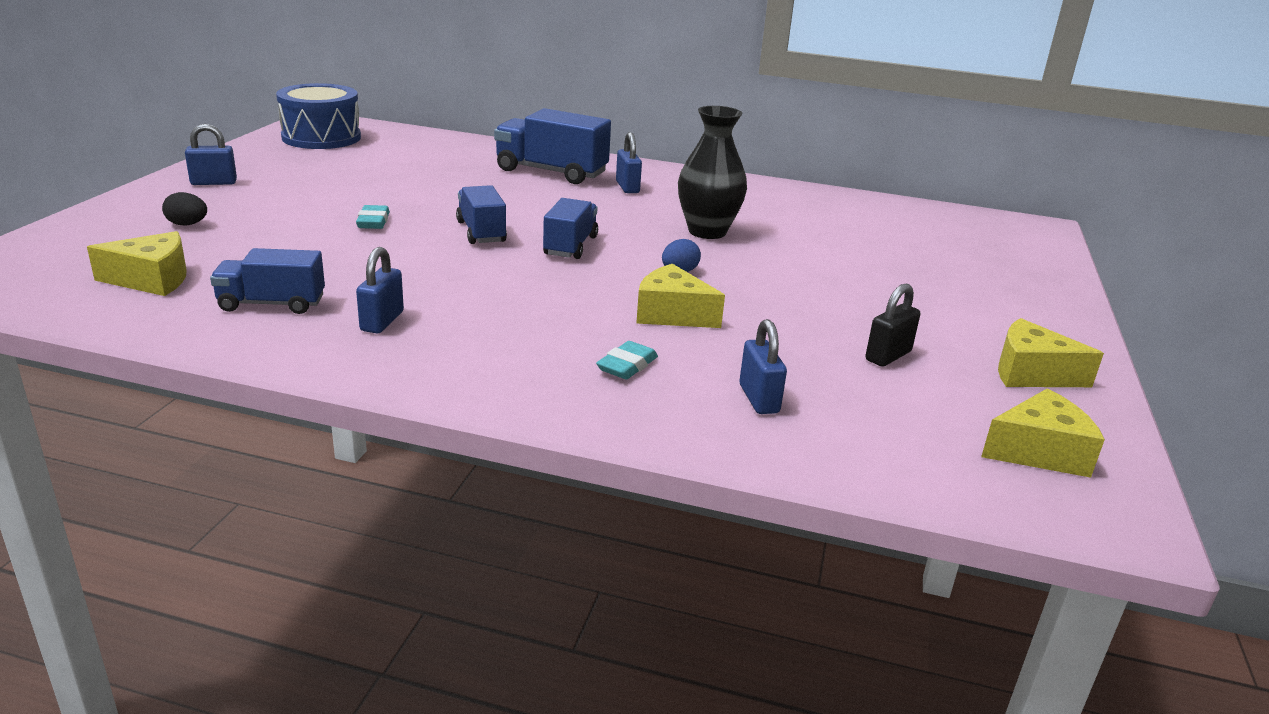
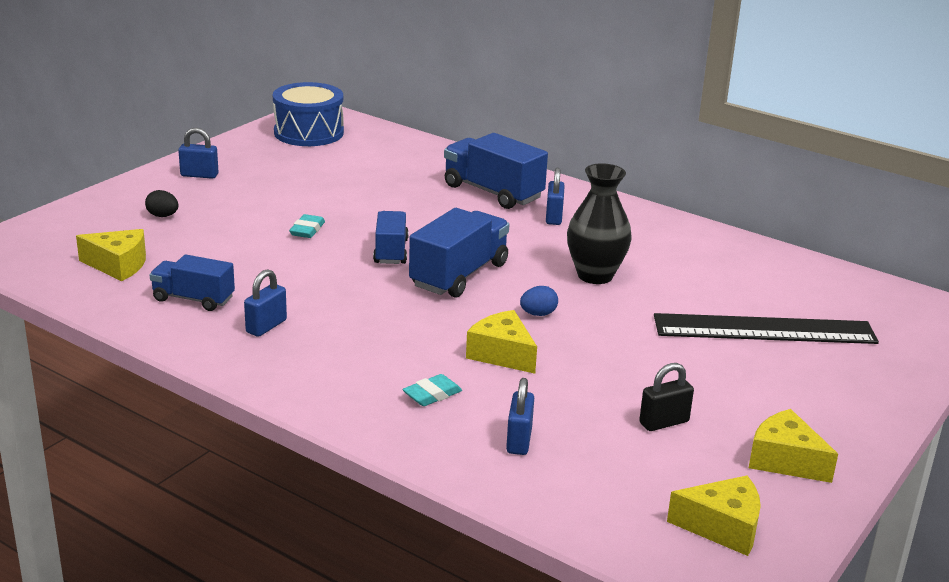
camera: 20 degrees right, 0 degrees up
blue truck [543,198,598,259] -> blue truck [409,208,509,298], size x1.57
none -> black ruler [654,313,879,344]

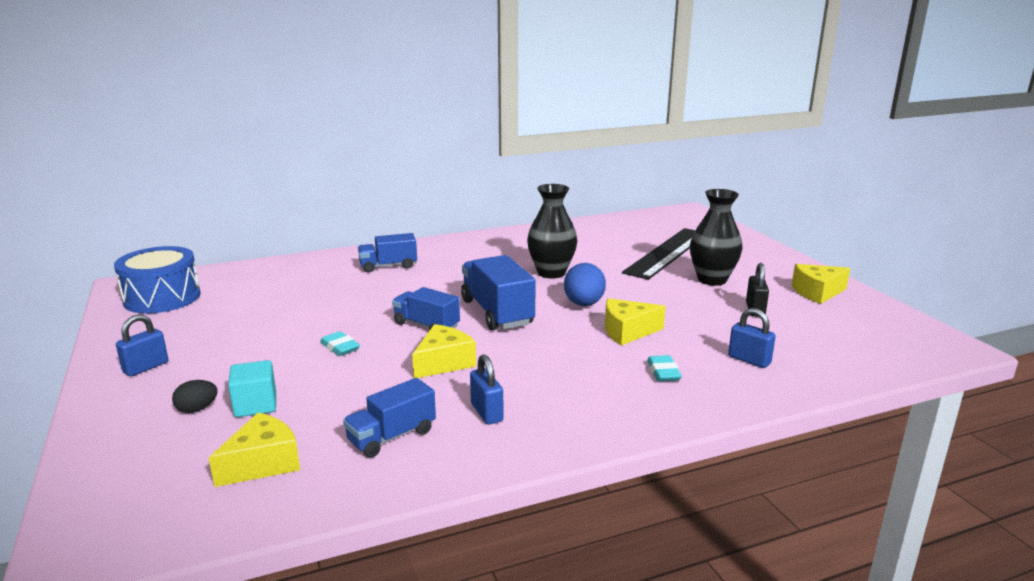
camera: 55 degrees left, 5 degrees down
blue truck [444,133,548,209] -> blue truck [358,233,417,273], size x0.64
blue egg [520,286,558,316] -> blue egg [564,263,606,306], size x1.72
blue padlock [546,168,565,225] -> none
yellow cheese [667,475,761,556] -> yellow cheese moved to [412,324,476,378]
none -> turquoise cube [228,360,276,417]
none -> black vase [690,189,743,286]

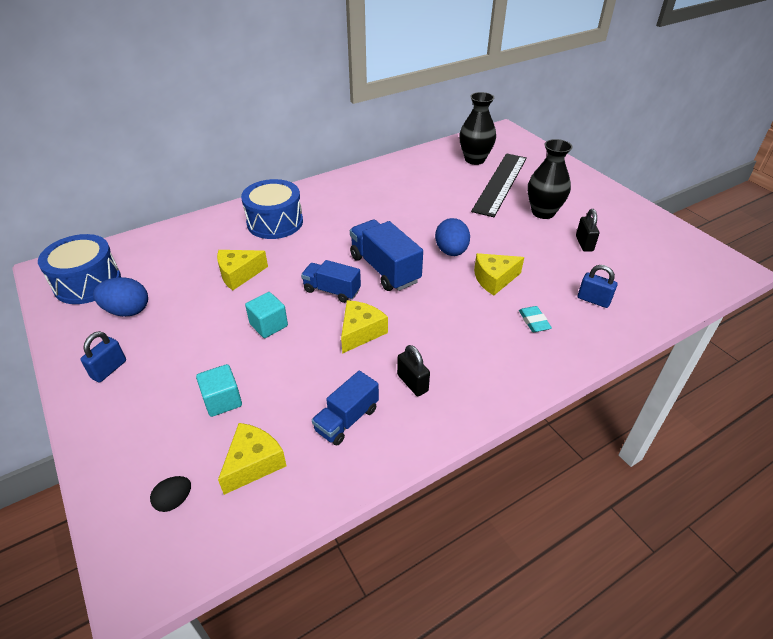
camera: 10 degrees left, 20 degrees up
black egg [172,380,218,413] -> black egg moved to [150,476,191,512]
turquoise eraser [320,331,360,356] -> turquoise cube [245,292,288,338]
blue truck [358,233,417,273] -> blue drum [241,179,303,239]
blue padlock [470,354,504,425] -> black padlock [397,345,430,396]
black vase [527,184,577,278] -> black vase moved to [459,92,496,165]
yellow cheese [792,264,850,304] -> yellow cheese moved to [217,250,268,290]
none -> blue egg [93,277,148,317]

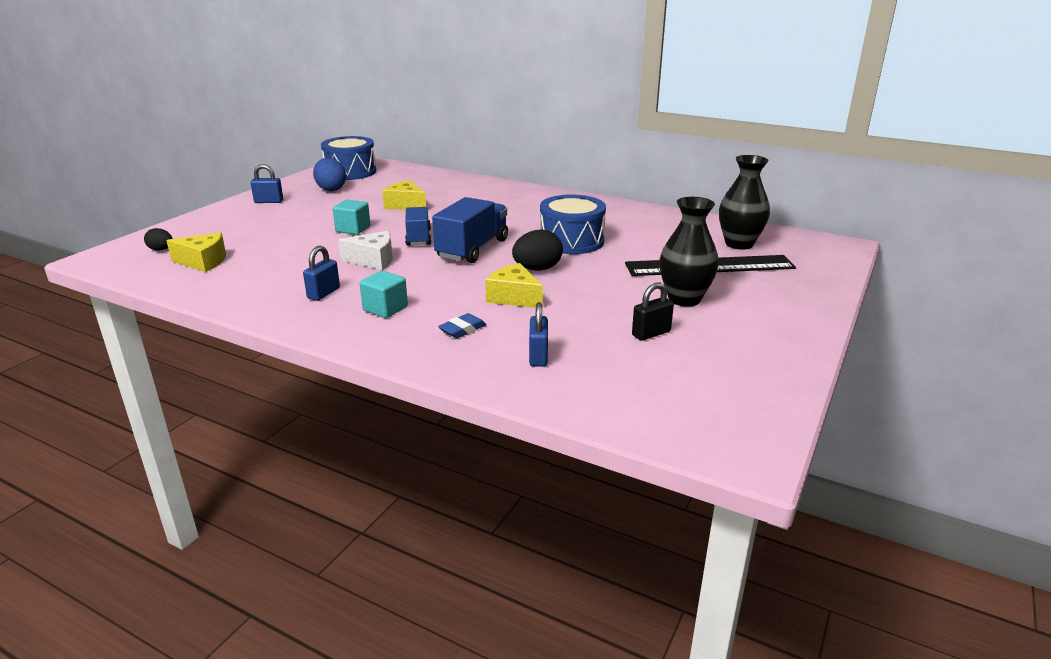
camera: 60 degrees right, 15 degrees down
turquoise cube [196,364,242,417] -> turquoise cube moved to [360,271,408,318]
blue drum [241,179,303,239] -> blue drum moved to [540,195,606,254]
blue truck [312,371,379,445] -> none
yellow cheese [341,300,388,354] -> white cheese [338,231,393,270]
black padlock [397,345,430,396] -> blue padlock [303,246,340,301]
blue egg [435,218,470,256] -> black egg [512,229,563,271]
turquoise eraser [519,306,552,332] -> blue eraser [438,313,487,338]

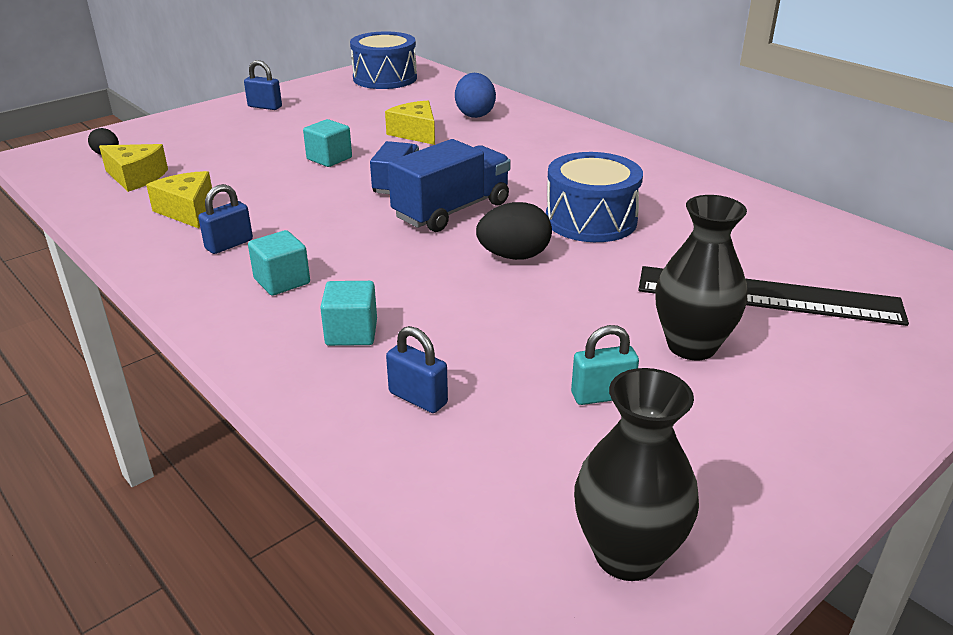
camera: 20 degrees right, 5 degrees up
blue egg [313,158,346,191] -> blue egg moved to [455,73,496,118]
white cheese [338,231,393,270] -> none
blue eraser [438,313,487,338] -> turquoise cube [320,281,377,346]
yellow cheese [485,263,543,309] -> yellow cheese moved to [146,171,214,228]
blue padlock [529,302,548,367] -> blue padlock turned 75 degrees counterclockwise [386,326,448,413]
black padlock [632,282,674,341] -> turquoise padlock [571,325,639,405]
black vase [719,155,770,250] -> black vase moved to [574,368,699,581]

